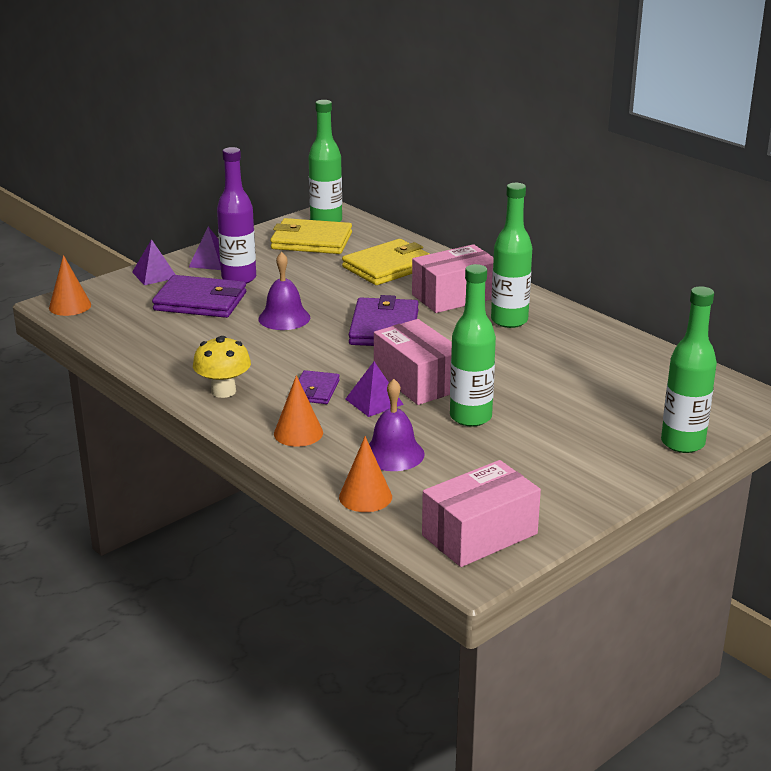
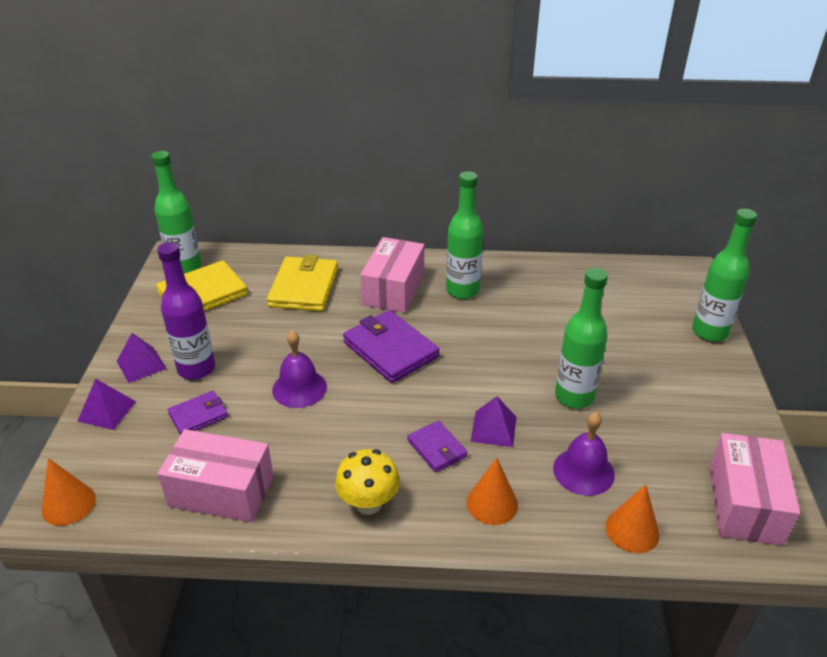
camera: 45 degrees left, 10 degrees up
purple wallet [152,275,246,318] -> purple wallet [168,391,228,435], size x0.56
pink box [374,319,452,405] -> pink box moved to [157,429,274,523]

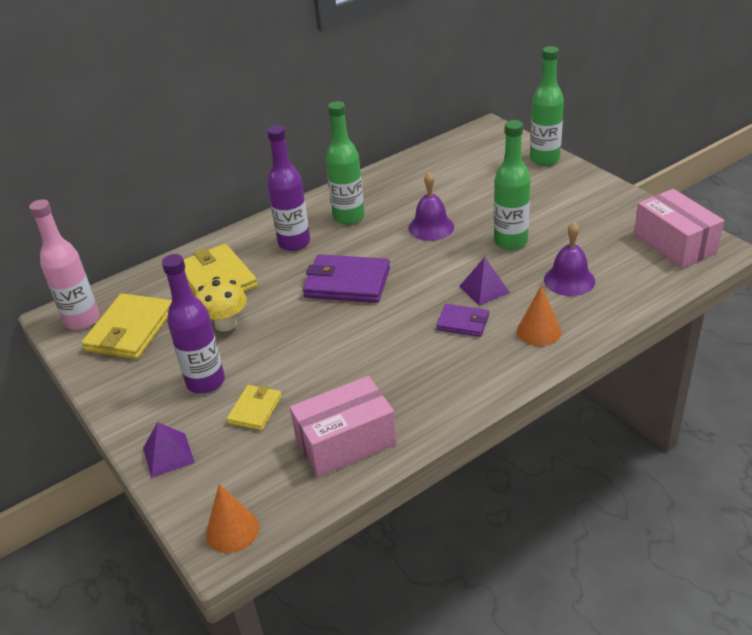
camera: 35 degrees left, 0 degrees up
purple pyramid [117,333,167,383] -> none
green bottle [151,151,202,274] -> pink bottle [29,199,100,330]
purple wallet [168,391,228,435] -> yellow wallet [227,385,282,431]
purple bell [272,330,327,408] -> purple bell moved to [409,172,454,241]
yellow mushroom [335,449,400,515] -> yellow mushroom moved to [195,277,247,332]
pink box [360,237,424,313] -> purple bottle [267,125,310,251]
orange cone [605,484,660,553] -> none

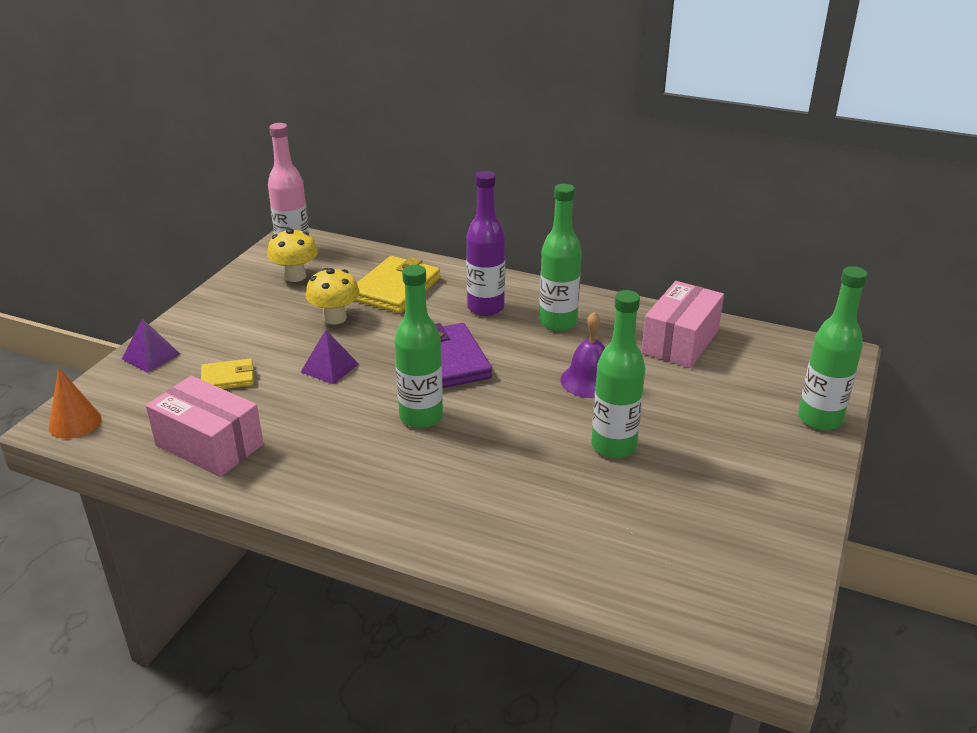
camera: 55 degrees right, 5 degrees down
yellow wallet [82,293,172,359] -> yellow mushroom [267,228,318,282]
purple bottle [162,254,225,394] -> none
purple wallet [436,304,489,337] -> none
purple pyramid [459,257,510,306] -> purple pyramid moved to [301,330,359,385]
orange cone [517,285,561,346] -> none
purple bell [544,222,595,296] -> none
pink box [634,189,724,268] -> pink box moved to [641,281,724,368]
none -> green bottle [394,265,443,428]

